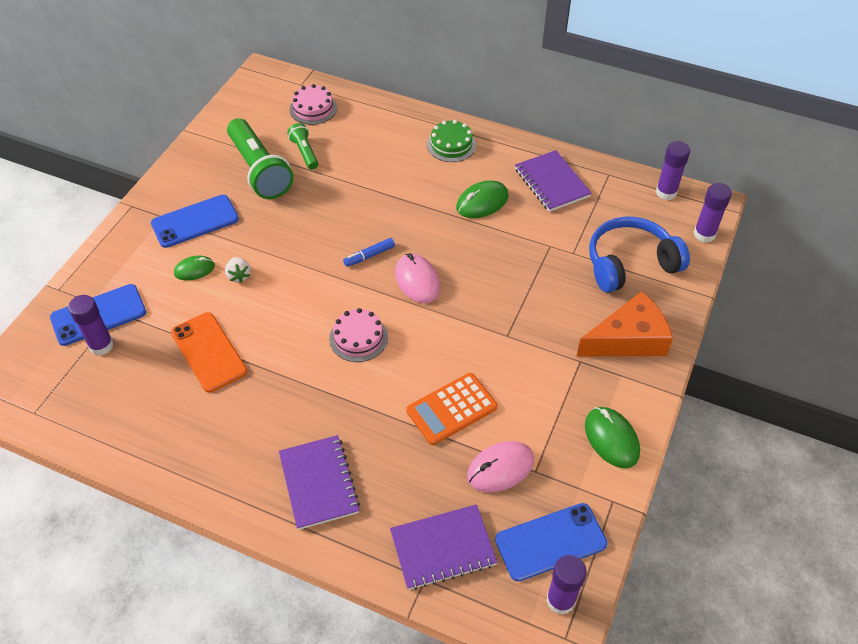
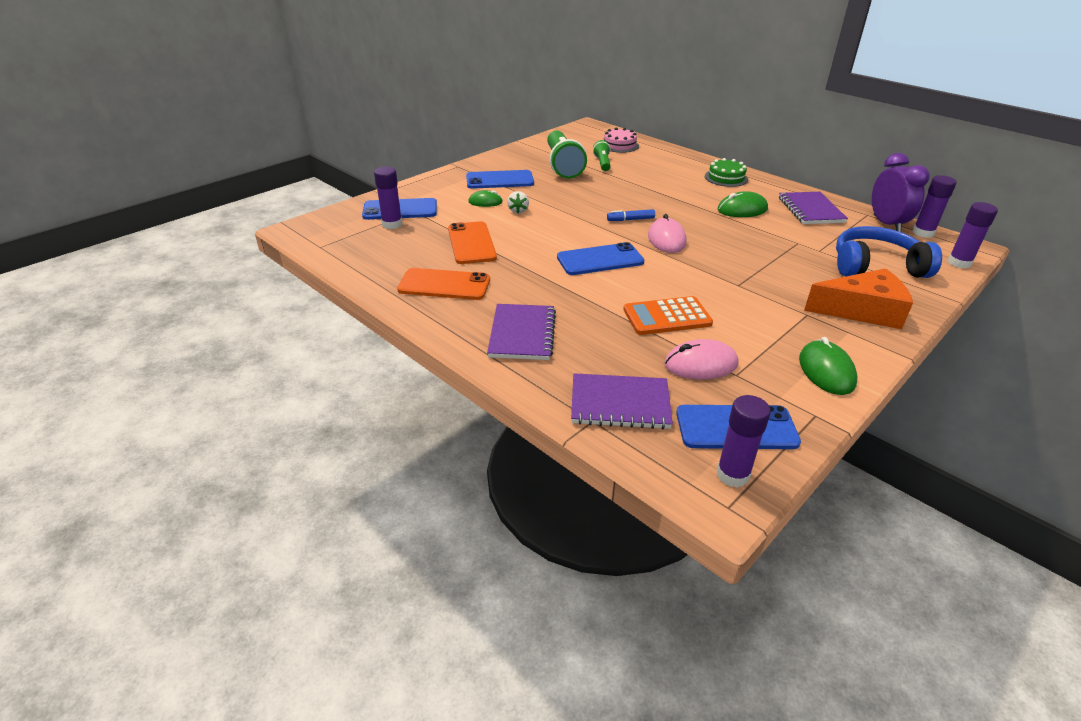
camera: 20 degrees right, 15 degrees down
pink cake [329,308,388,362] -> blue phone [557,242,644,275]
none -> orange phone [397,268,490,300]
none -> purple clock [872,153,930,232]

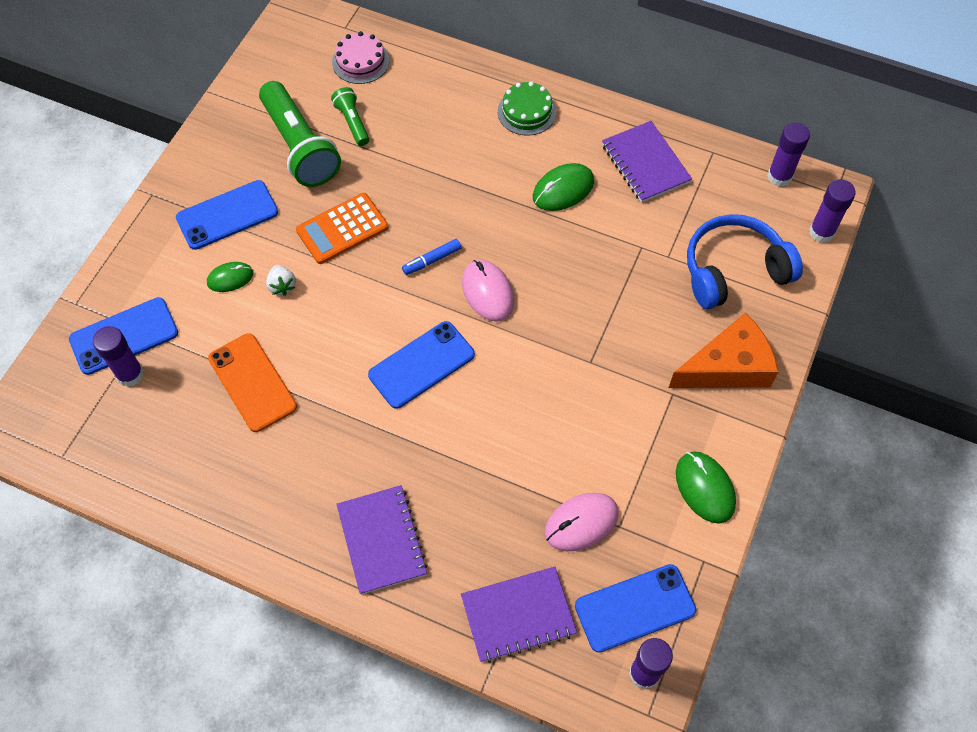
camera: 20 degrees left, 25 degrees up
orange phone [397,268,490,300] -> none
orange calculator [623,296,713,335] -> orange calculator moved to [296,193,388,264]
purple clock [872,153,930,232] -> none

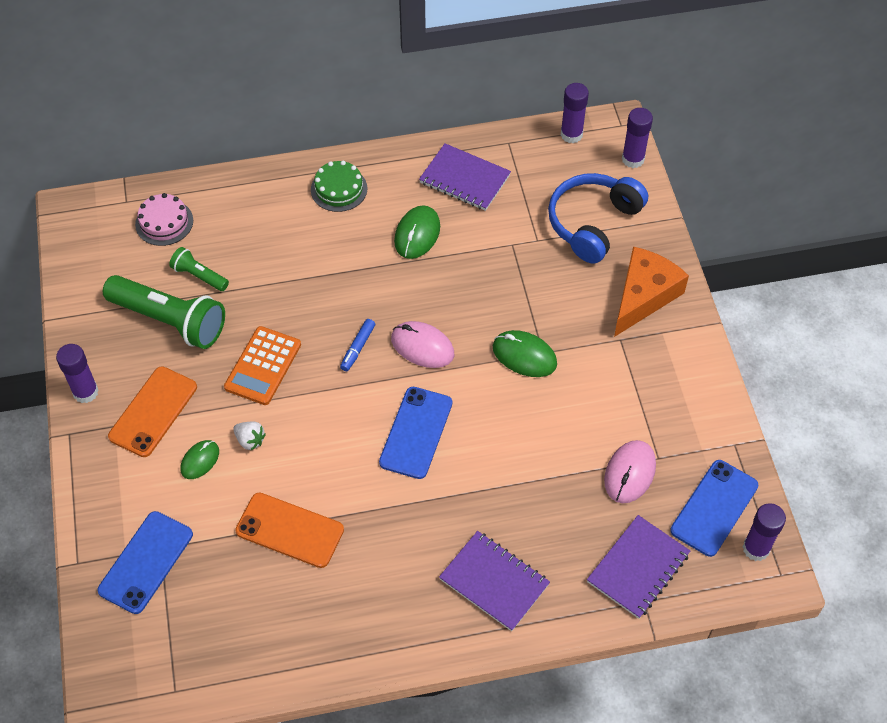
camera: 35 degrees left, 5 degrees down
purple glue stick [93,326,144,387] -> purple glue stick moved to [56,344,99,403]
blue phone [176,180,278,250] -> orange phone [108,366,197,457]
green mouse [676,451,736,524] -> green mouse moved to [493,330,557,377]

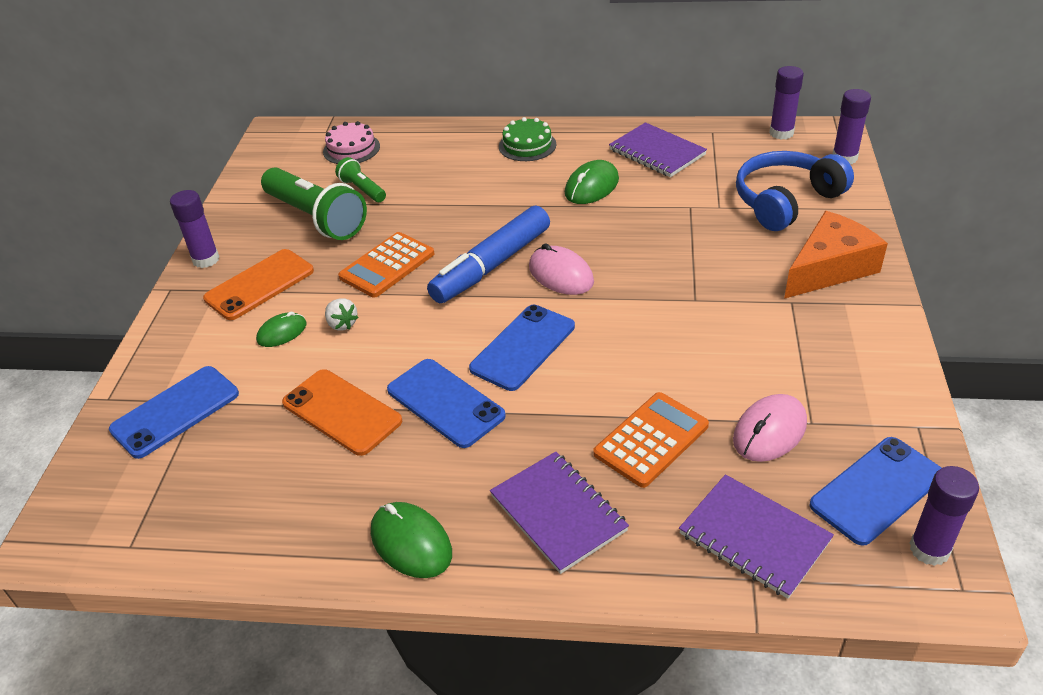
camera: 20 degrees right, 15 degrees down
blue marker [340,319,375,371] -> blue marker [427,206,550,303], size x2.30
green mouse [493,330,557,377] -> green mouse moved to [371,502,452,578]
purple notebook [587,515,690,619] -> purple notebook turned 75 degrees clockwise [679,474,834,599]
none -> blue phone [387,359,506,448]
none -> orange calculator [593,392,709,488]

